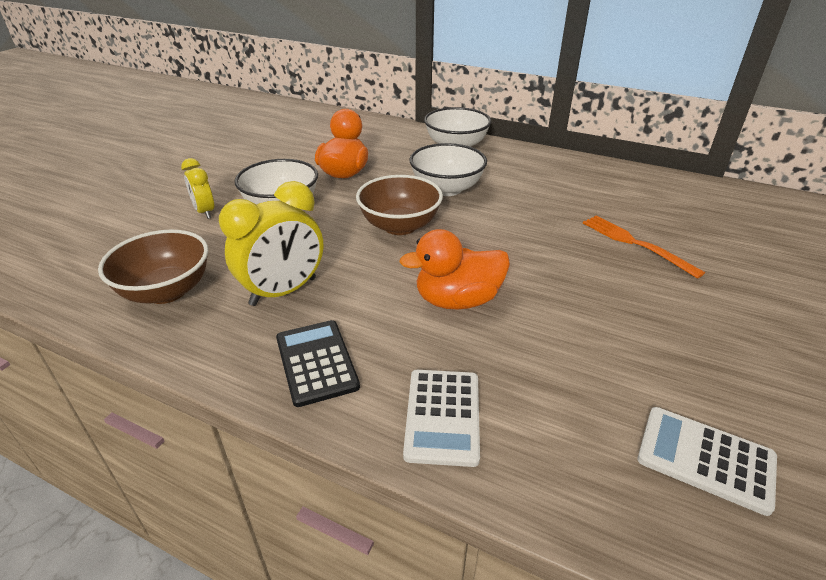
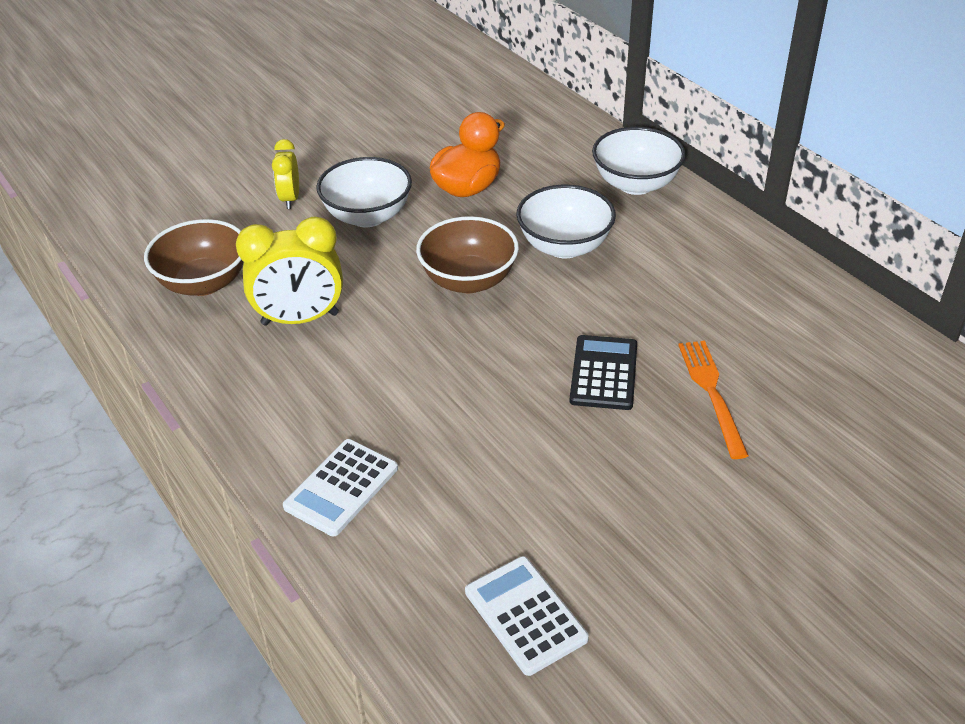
camera: 30 degrees right, 5 degrees up
black calculator [276,320,360,407] -> black calculator moved to [570,335,637,410]
orange duck [399,229,510,310] -> none

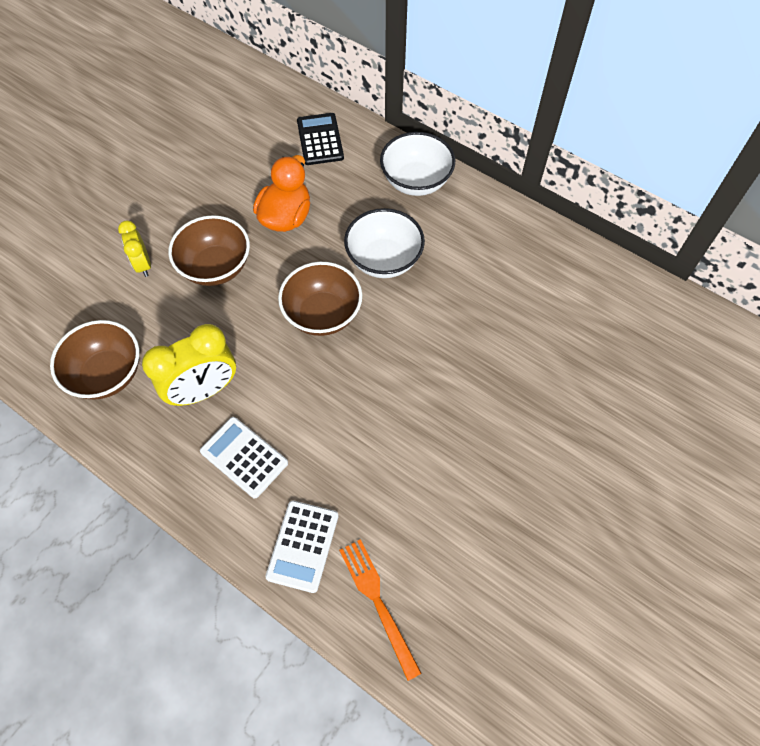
camera: 20 degrees left, 20 degrees up
white bowl [316,157,412,227] -> brown bowl [168,215,250,286]
white calculator [465,556,589,676] -> white calculator moved to [200,417,288,498]
black calculator [570,335,637,410] -> black calculator moved to [297,113,344,165]
orange fork [678,341,749,459] -> orange fork moved to [339,539,422,681]

